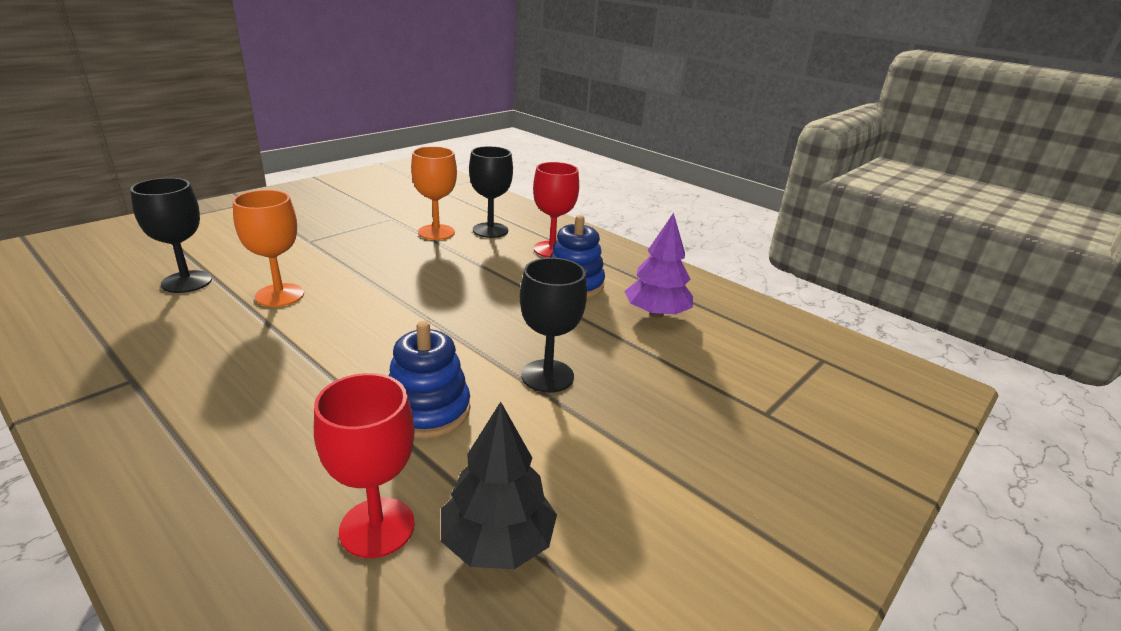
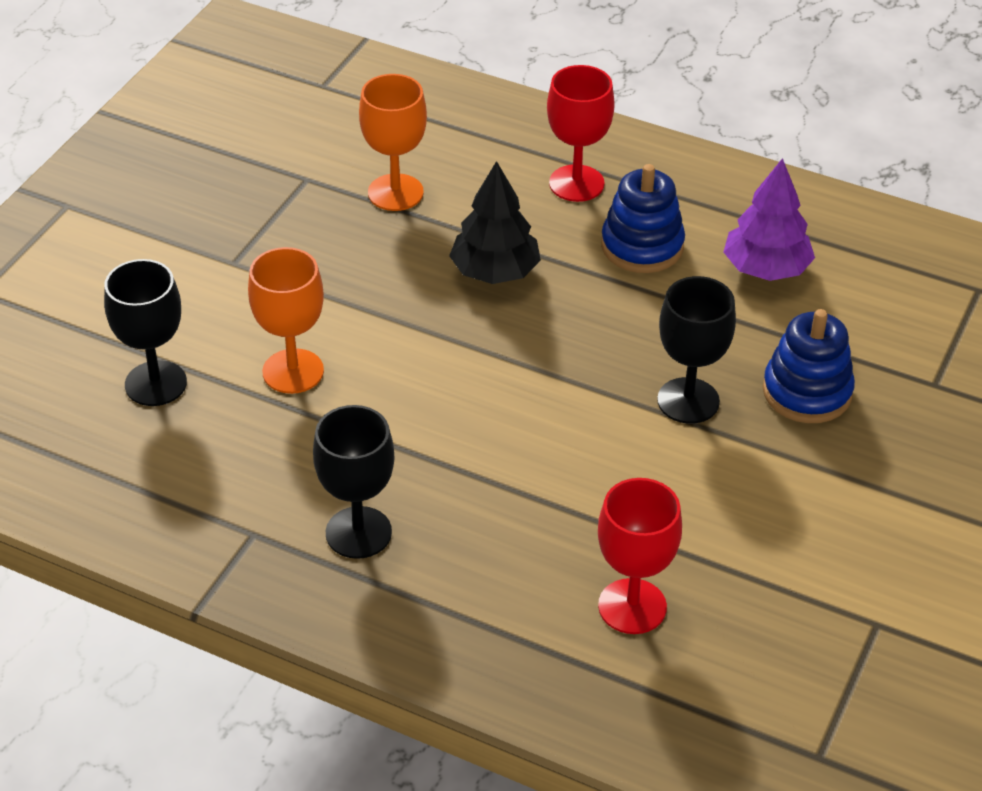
camera: 15 degrees left, 15 degrees up
blue stacking toy [389,321,470,438] -> blue stacking toy moved to [763,309,855,423]
black tree [441,402,557,569] -> black tree moved to [449,161,541,284]
black goblet [469,146,513,238] -> black goblet moved to [313,405,395,559]

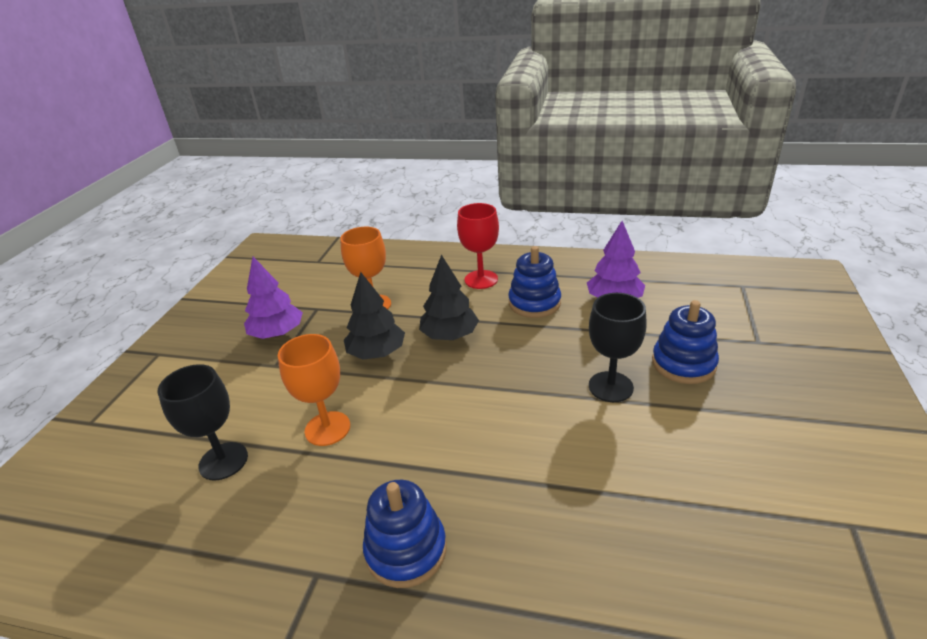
camera: 10 degrees left, 10 degrees down
black goblet [313,405,395,559] -> blue stacking toy [363,480,447,588]
red goblet [598,478,682,634] -> none
none -> purple tree [244,257,303,339]
none -> black tree [344,272,405,360]

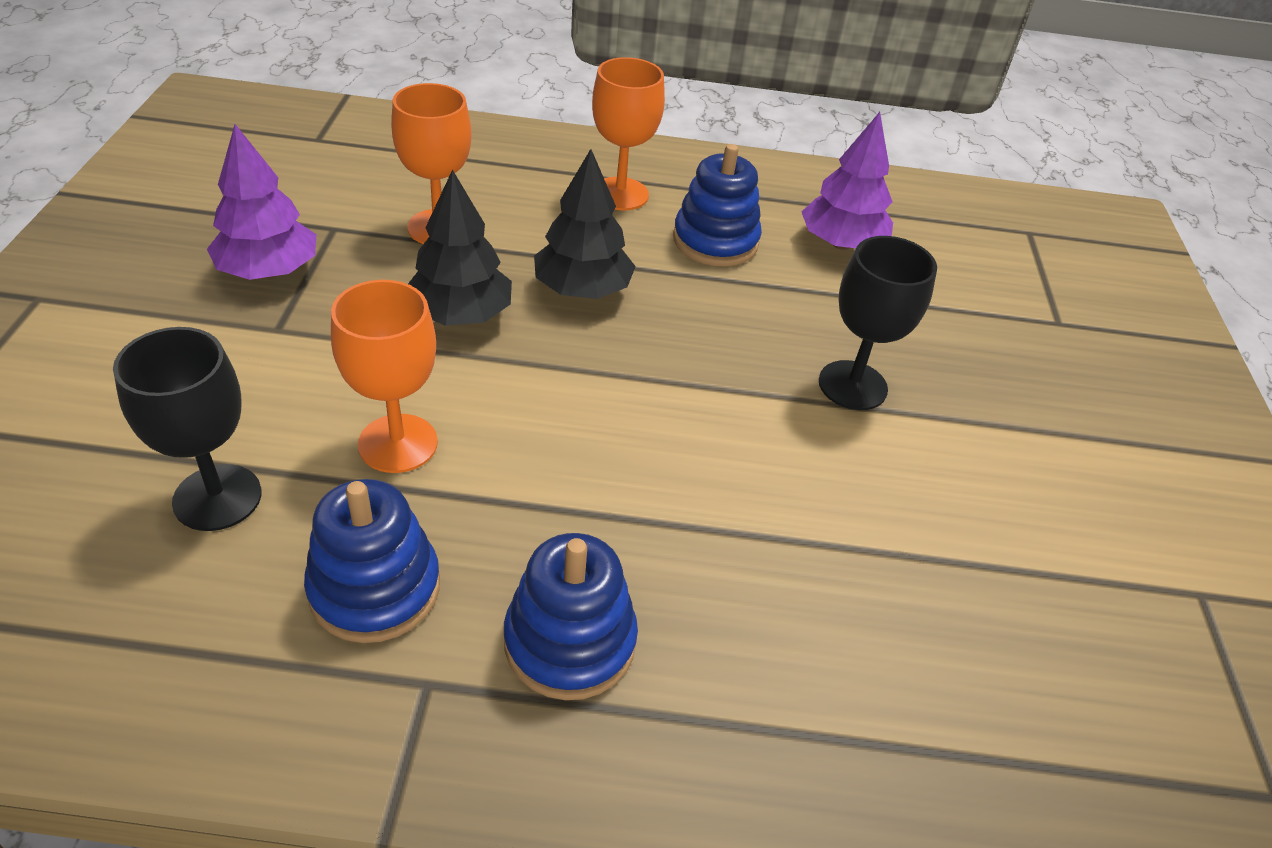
camera: 15 degrees left, 10 degrees up
red goblet [457,203,499,289] -> orange goblet [592,57,665,211]
blue stacking toy [652,300,719,384] -> blue stacking toy moved to [304,479,440,643]

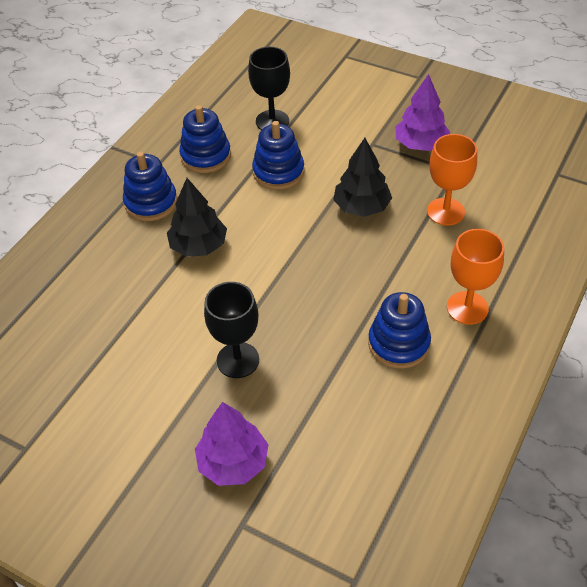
camera: 120 degrees right, 5 degrees up
orange goblet [331,280,438,473] -> blue stacking toy [252,121,304,190]
black tree [534,149,636,299] -> black tree moved to [167,178,227,257]
purple tree [802,112,893,250] -> purple tree moved to [195,402,269,486]

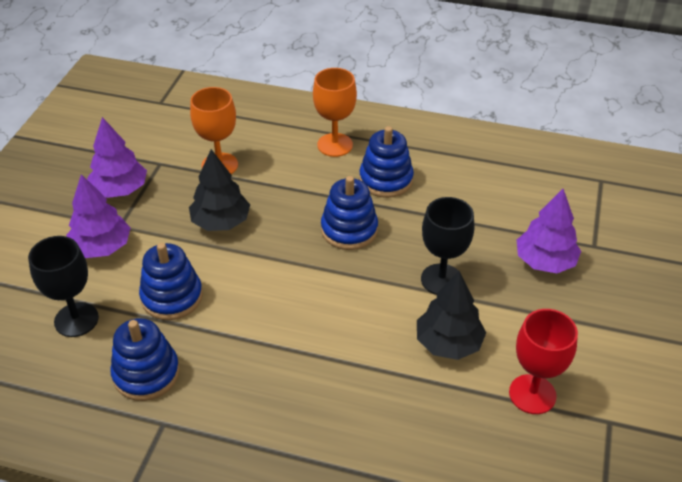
camera: 105 degrees left, 5 degrees down
blue stacking toy [123,152,177,221] -> blue stacking toy moved to [321,176,378,250]
black tree [167,178,227,257] -> black tree moved to [417,271,486,360]
none -> purple tree [66,174,131,258]
none -> red goblet [509,309,578,414]

